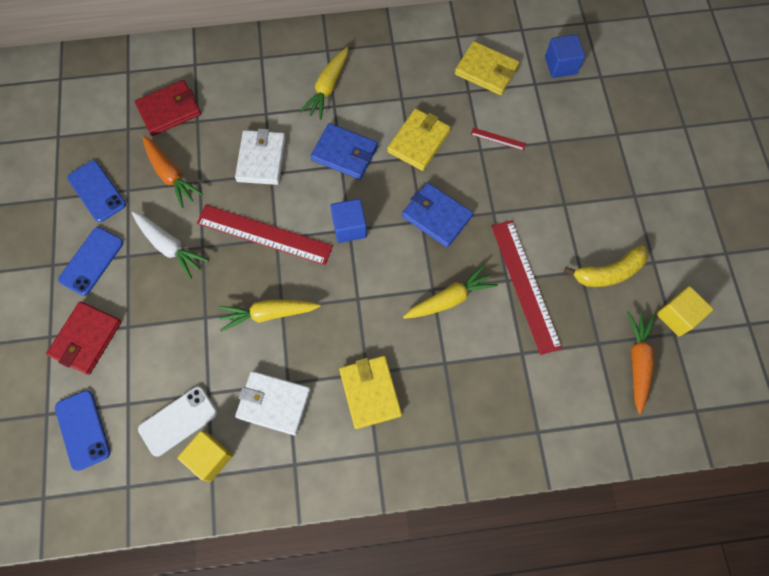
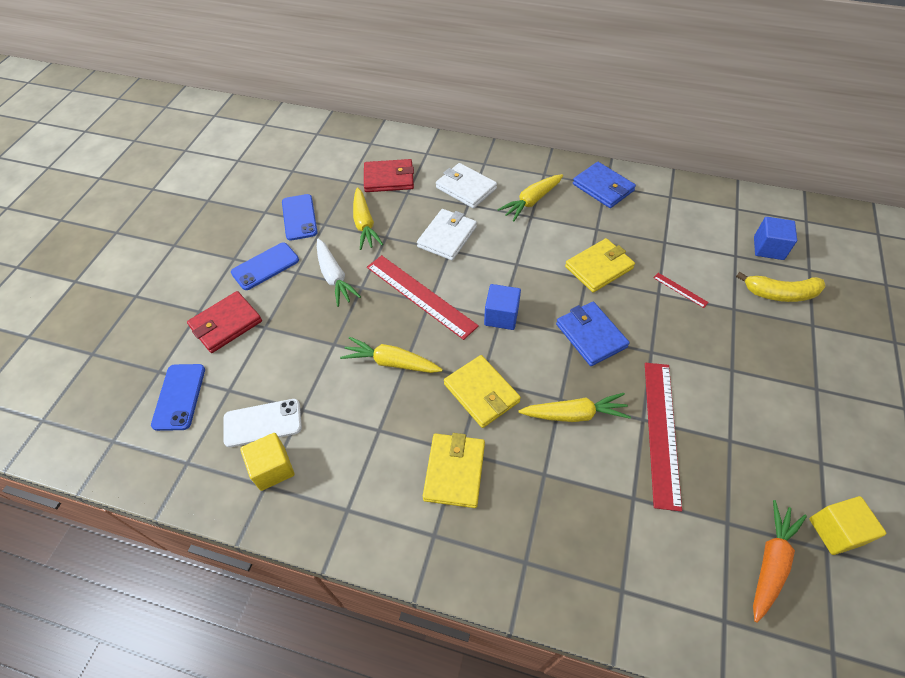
camera: 25 degrees right, 15 degrees down
orange carrot [142,135,203,208] -> yellow carrot [353,187,383,250]
white wallet [235,371,311,435] -> white wallet moved to [436,163,497,208]
blue wallet [311,123,378,179] -> blue wallet moved to [573,162,636,208]
yellow wallet [455,41,520,95] -> yellow wallet moved to [444,355,521,428]
yellow banana [564,245,648,287] -> yellow banana moved to [736,272,826,302]

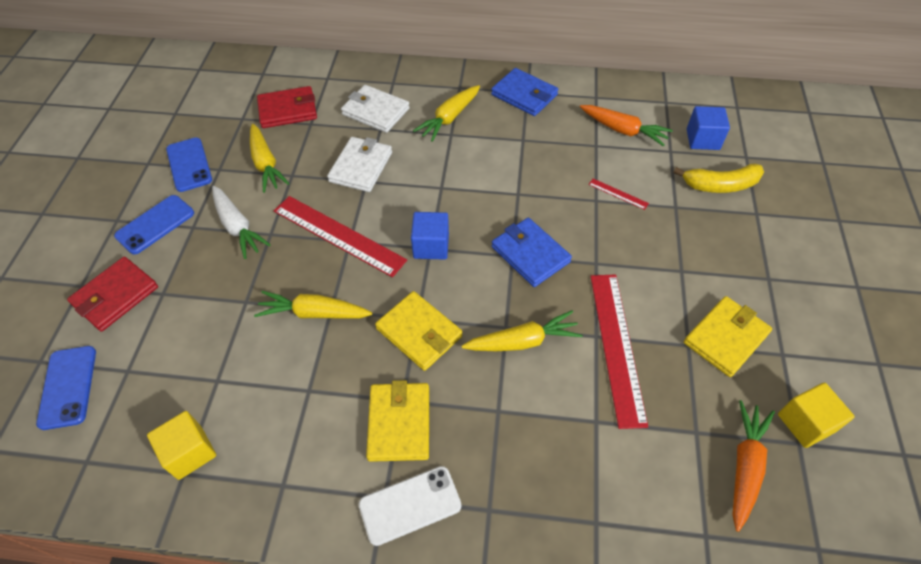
camera: 10 degrees left, 0 degrees up
white phone [223,399,302,447] -> white phone moved to [359,466,461,546]
yellow wallet [565,238,635,293] -> yellow wallet moved to [684,296,772,377]
none -> orange carrot [580,105,673,147]

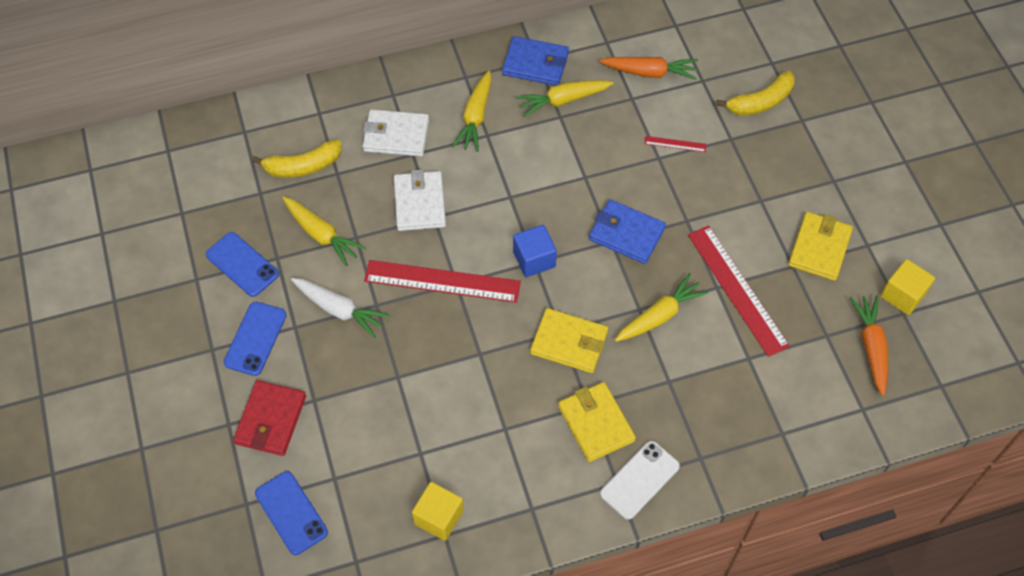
camera: 25 degrees left, 5 degrees up
yellow carrot [254,291,372,319] -> yellow carrot moved to [516,80,613,117]
red wallet [257,86,317,128] -> yellow banana [252,140,342,178]
blue cube [687,106,730,150] -> none

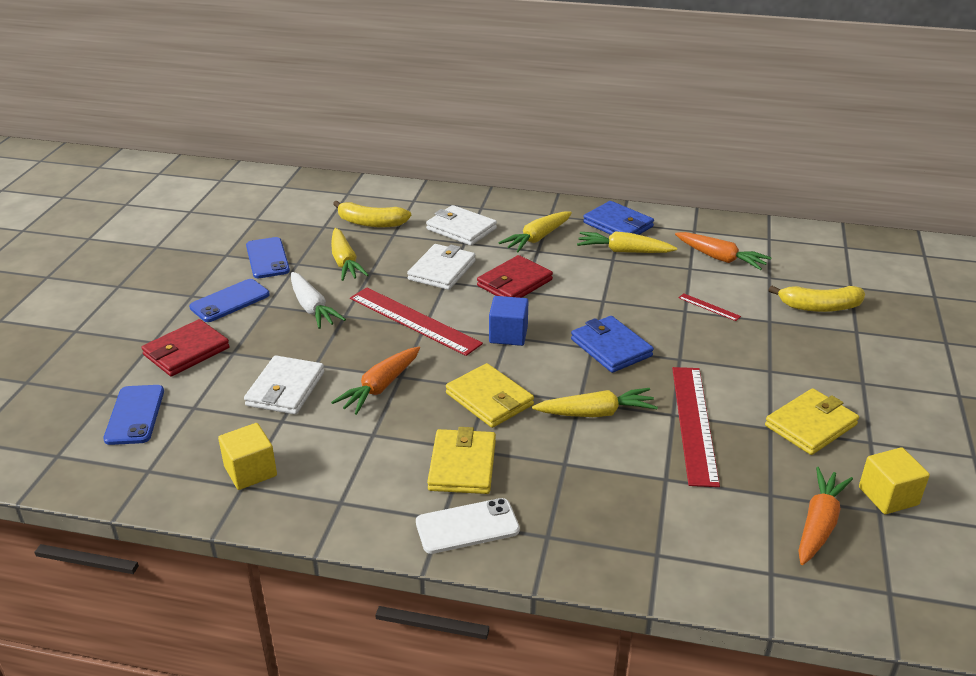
camera: 30 degrees right, 25 degrees down
none -> white wallet [244,355,324,415]
none -> orange carrot [331,347,420,415]
none -> red wallet [477,255,553,298]

